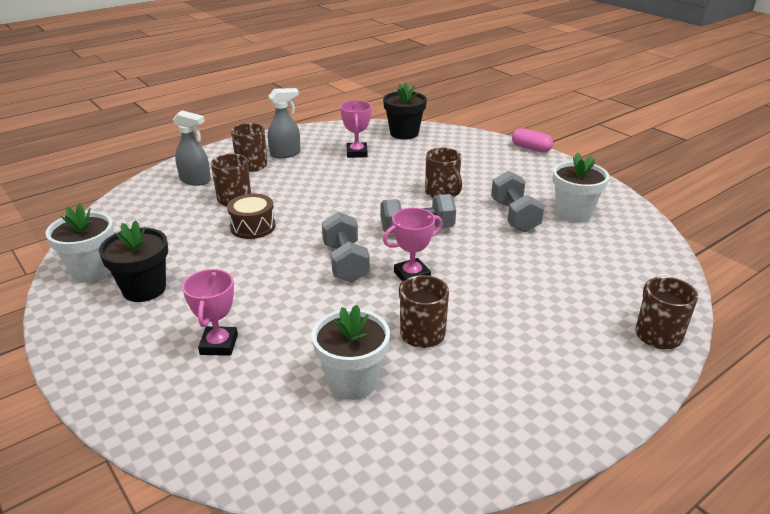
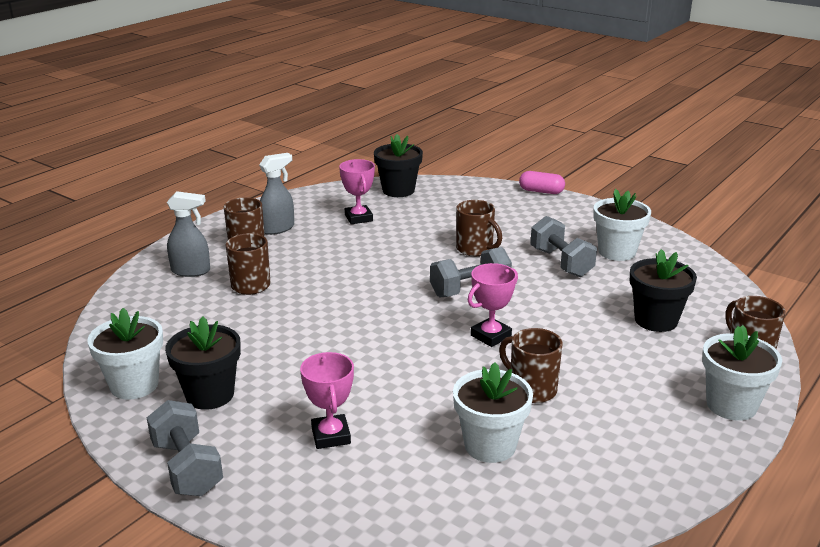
camera: 15 degrees left, 5 degrees down
brown drum [227,194,276,239] -> none
grey dumbbell [322,212,370,283] -> grey dumbbell moved to [147,400,223,496]
none -> black flower pot [630,249,697,332]
none -> white flower pot [702,325,782,421]

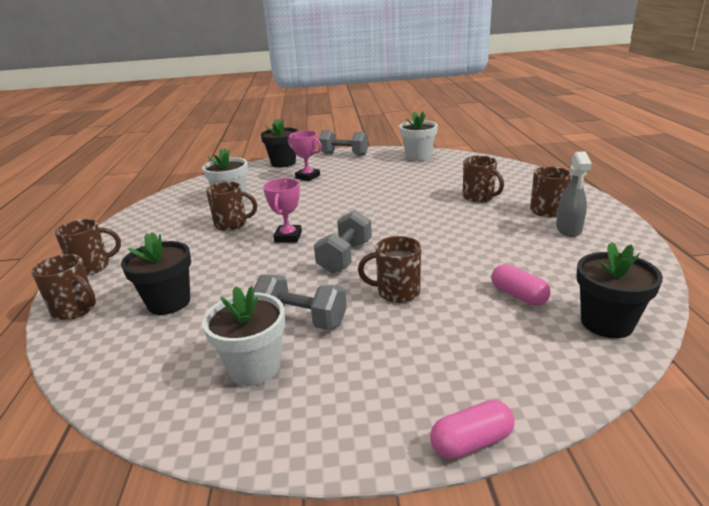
camera: 140 degrees right, 0 degrees up
black flower pot [165,317,241,410] -> black flower pot moved to [261,119,298,168]
grey spray bottle [167,191,210,277] -> none
pink trophy [339,159,375,224] -> none
white flower pot [702,325,782,421] -> brown mug [55,219,121,275]
none -> pink capsule [491,264,551,306]

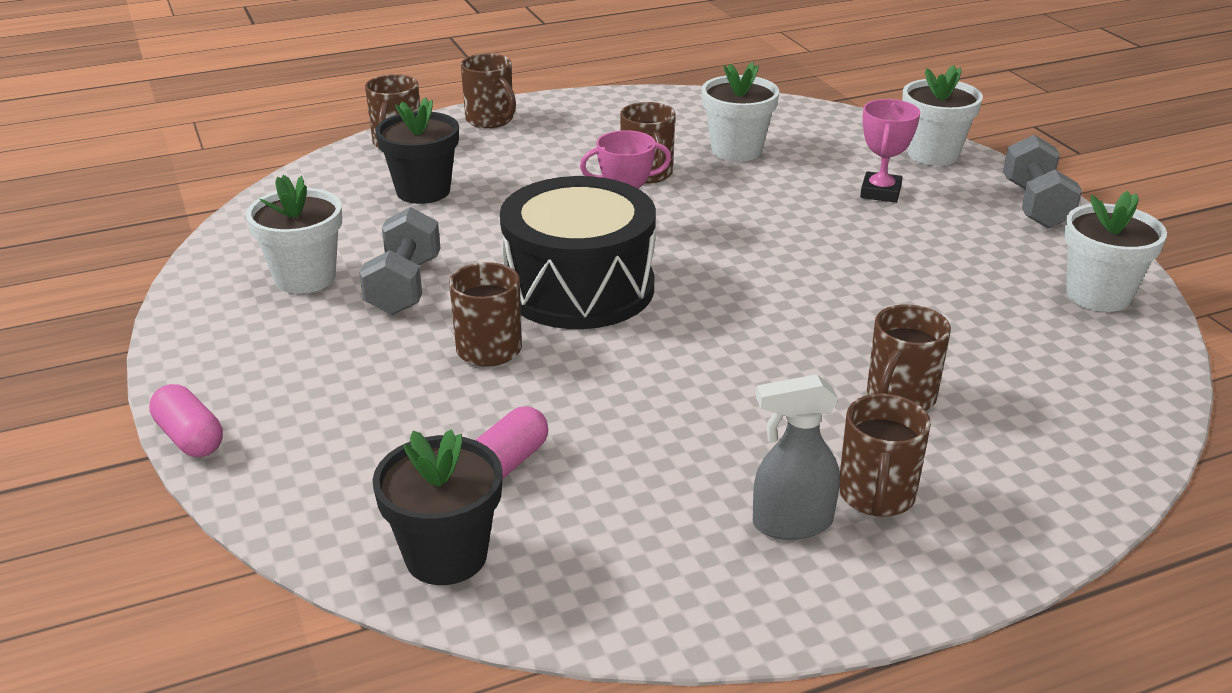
camera: 70 degrees right, 5 degrees up
black flower pot [261,119,298,168] -> white flower pot [902,65,983,166]
grey dumbbell [314,210,372,273] -> black drum [500,176,656,329]

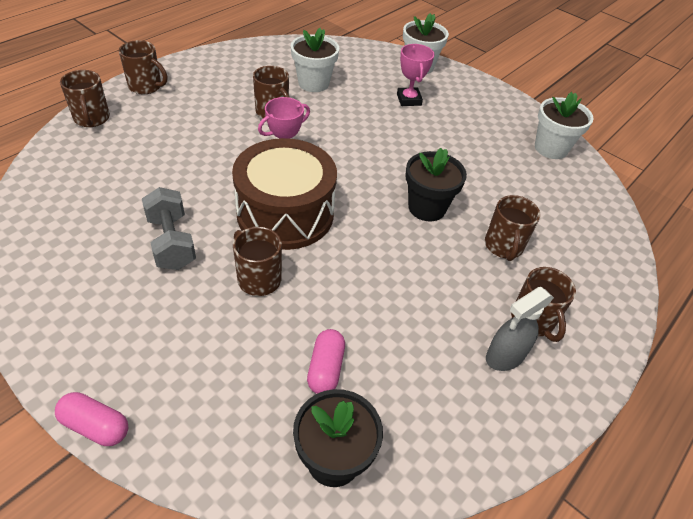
camera: 30 degrees left, 15 degrees up
white flower pot [246,175,342,294] -> none
black flower pot [375,97,459,204] -> black flower pot moved to [405,148,467,221]
black drum [500,176,656,329] -> brown drum [232,138,337,250]
grey dumbbell [1003,135,1082,228] -> none

